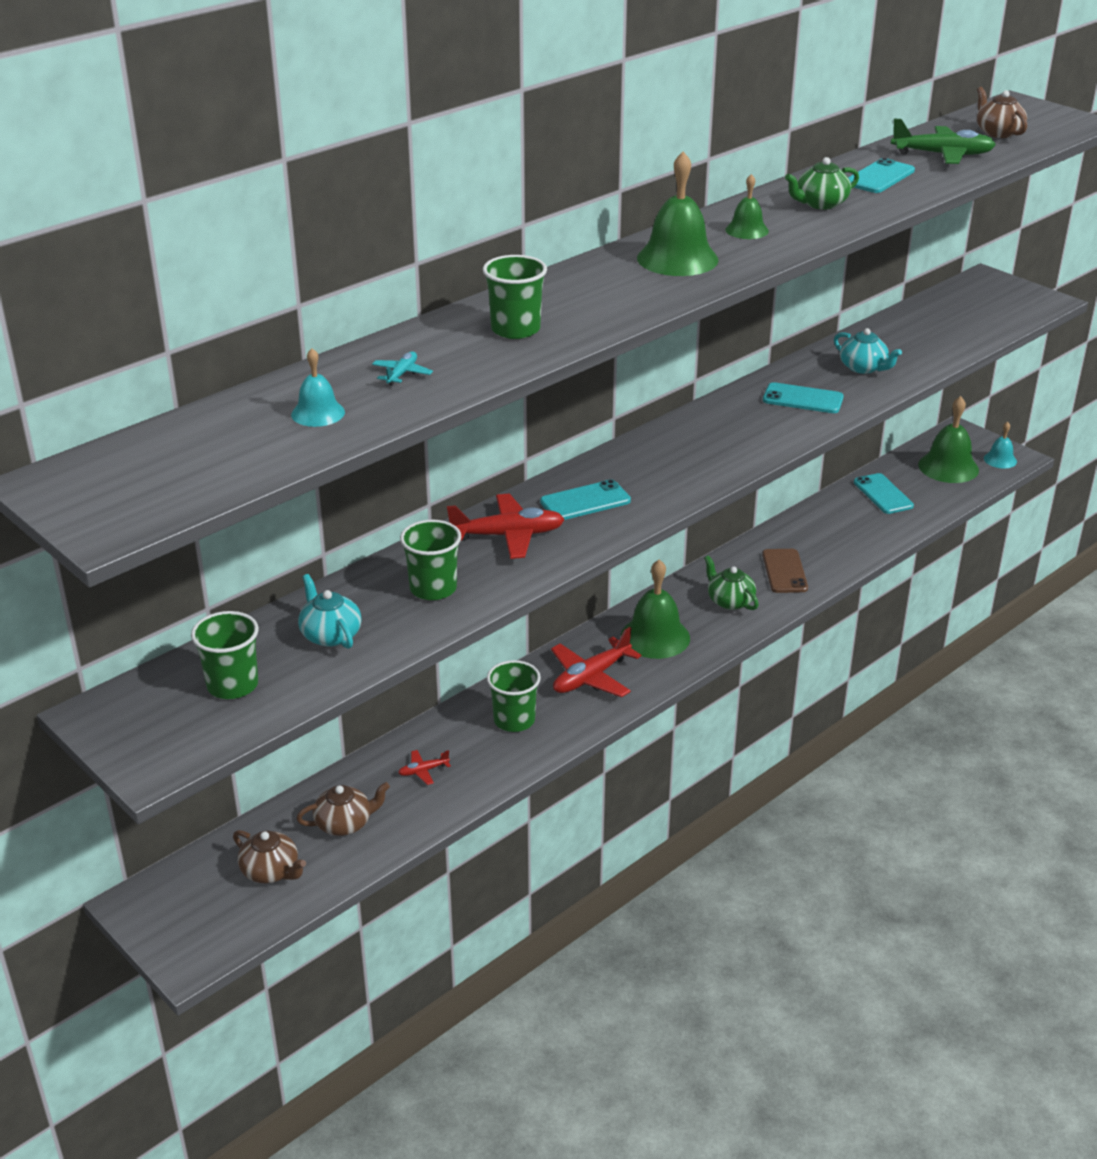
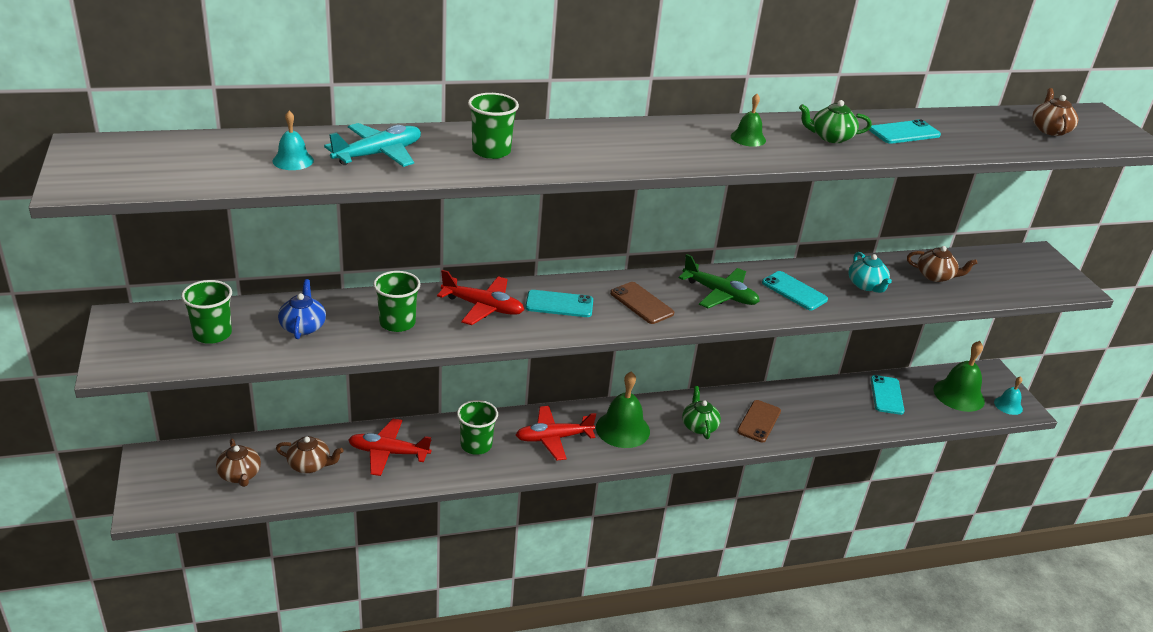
camera: 25 degrees right, 0 degrees up
turquoise teapot [298,574,362,649] -> blue teapot [278,279,326,339]
turquoise plane [372,351,433,386] -> turquoise plane [324,123,421,167], size x2.10
red plane [398,750,451,785] -> red plane [348,419,431,476], size x2.10
green bell [637,152,719,276] -> none
green plane [891,119,996,164] -> green plane moved to [679,254,760,308]
none -> brown phone [610,282,674,324]
none -> brown teapot [907,246,977,282]

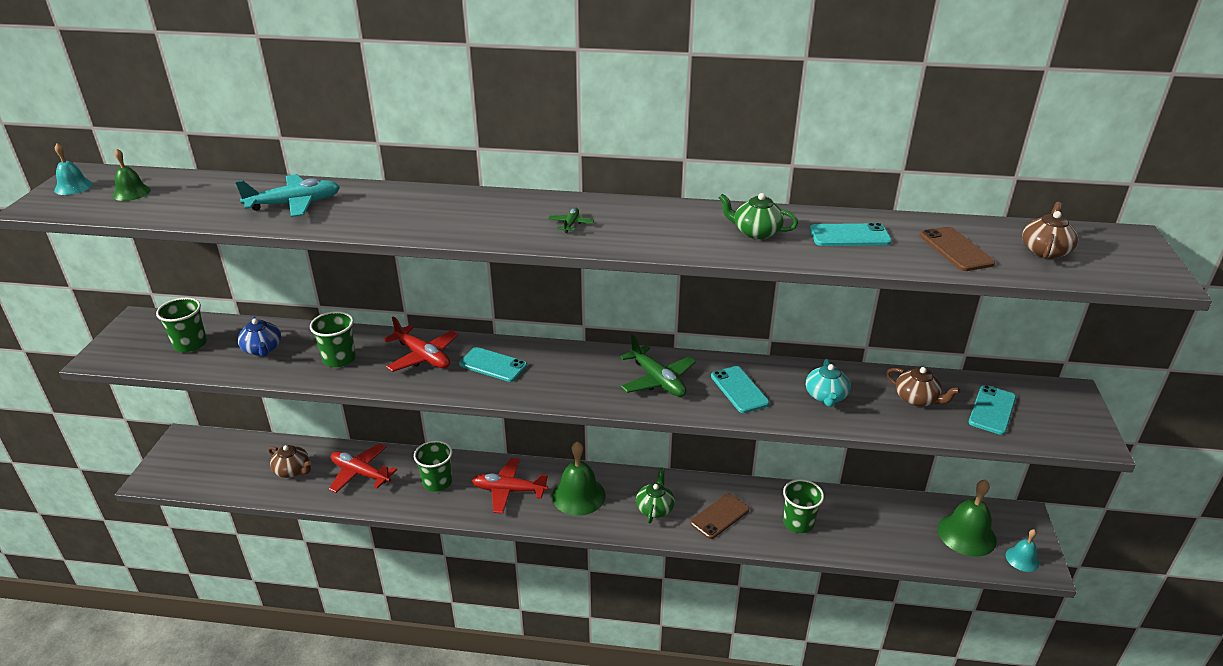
camera: 25 degrees right, 0 degrees up
brown teapot [216,439,261,487] -> none
turquoise bell [272,111,314,170] -> turquoise bell moved to [54,143,93,195]
blue teapot [278,279,326,339] -> blue teapot turned 135 degrees clockwise [238,316,281,357]
green cup [468,93,519,159] -> green cup moved to [783,479,824,533]
brown phone [610,282,674,324] -> brown phone moved to [920,227,995,271]
green bell [731,94,766,147] -> green bell moved to [113,148,151,201]
turquoise phone [871,375,905,415] -> turquoise phone moved to [969,385,1016,435]
none -> green plane [548,208,594,233]

